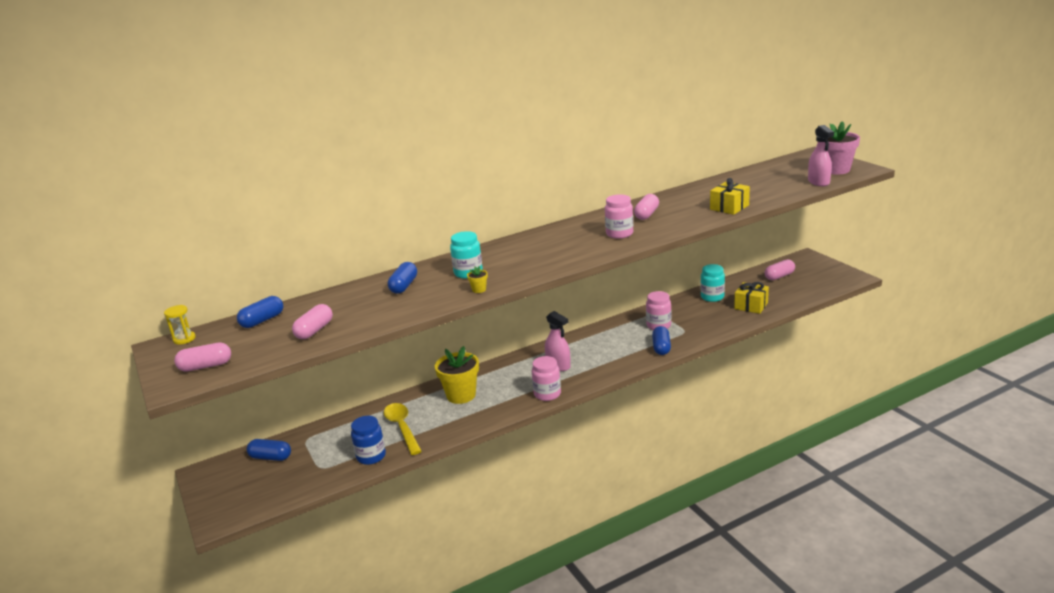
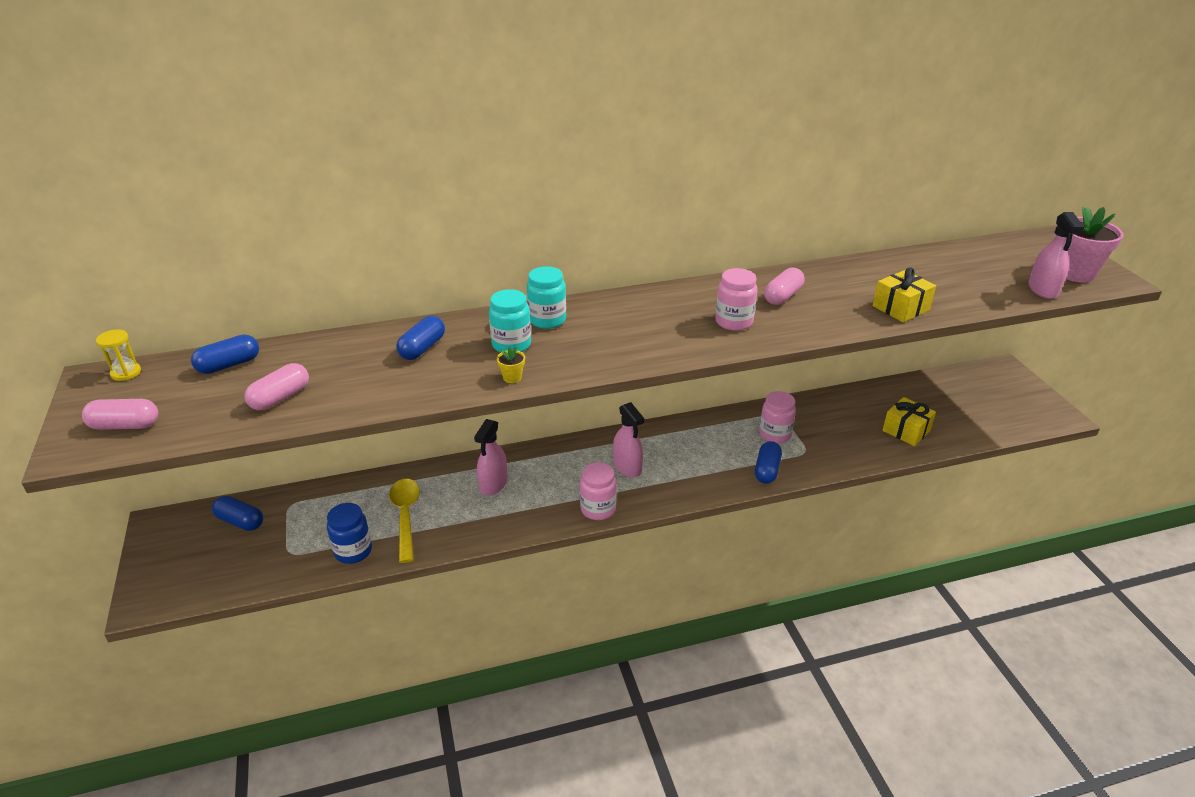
camera: 10 degrees right, 10 degrees up
yellow flower pot [435,346,479,404] -> pink spray bottle [474,419,507,496]
turquoise jar [701,264,725,302] -> turquoise jar moved to [527,266,566,329]
pink capsule [765,259,795,280] -> none

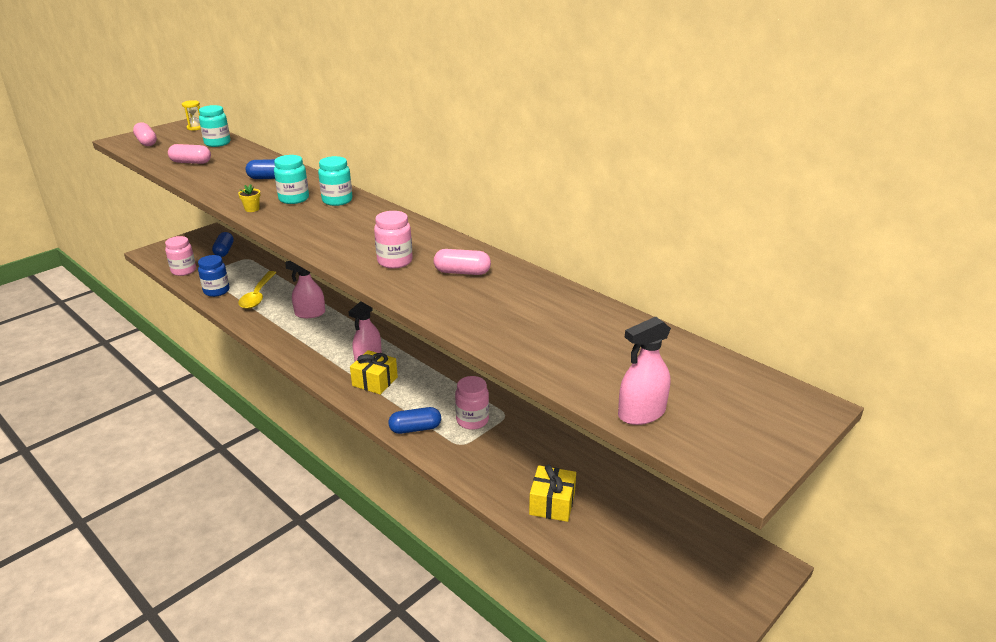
camera: 60 degrees right, 5 degrees down
blue capsule [191,335,259,374] -> turquoise jar [199,105,230,147]
yellow spoon [389,479,420,563] -> yellow spoon turned 135 degrees clockwise [239,271,277,309]
pink jar [580,462,617,520] -> pink jar moved to [165,236,196,276]
yellow gift [873,267,936,322] -> yellow gift moved to [350,350,398,395]
pink flower pot [1066,207,1124,282] -> none

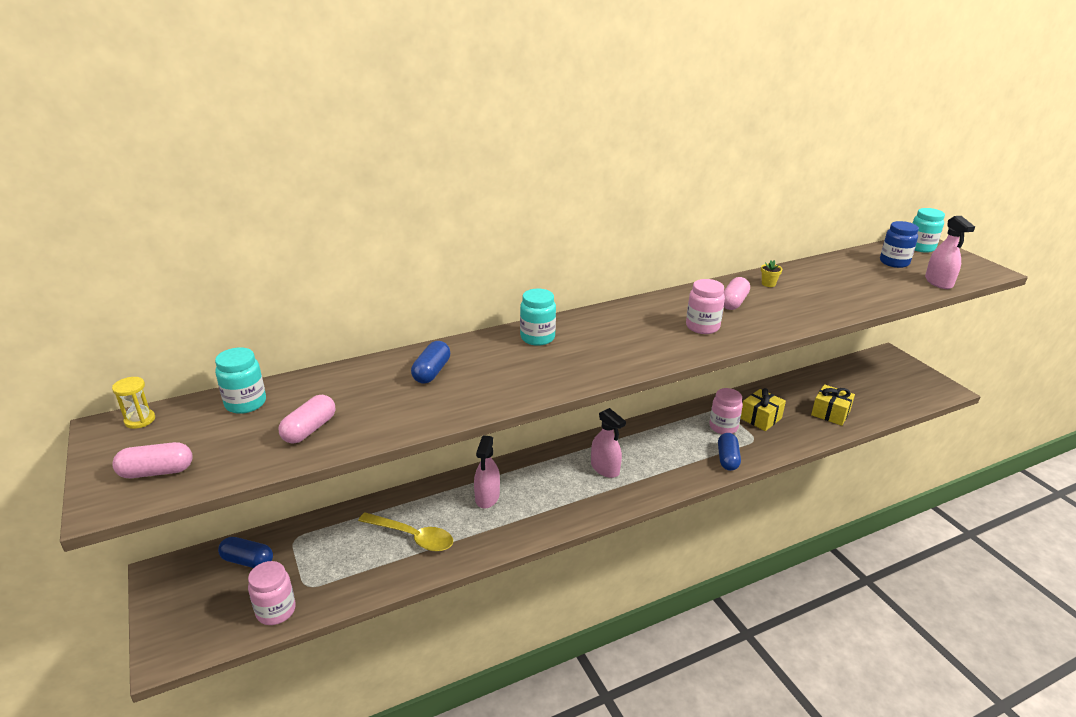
camera: 70 degrees left, 0 degrees up
blue jar [198,255,230,297] -> blue jar moved to [880,221,919,268]
yellow flower pot [238,185,260,212] -> yellow flower pot moved to [761,260,782,287]
turquoise jar [274,155,309,204] -> turquoise jar moved to [913,208,945,253]
yellow gift [350,350,398,395] -> yellow gift moved to [740,388,786,431]

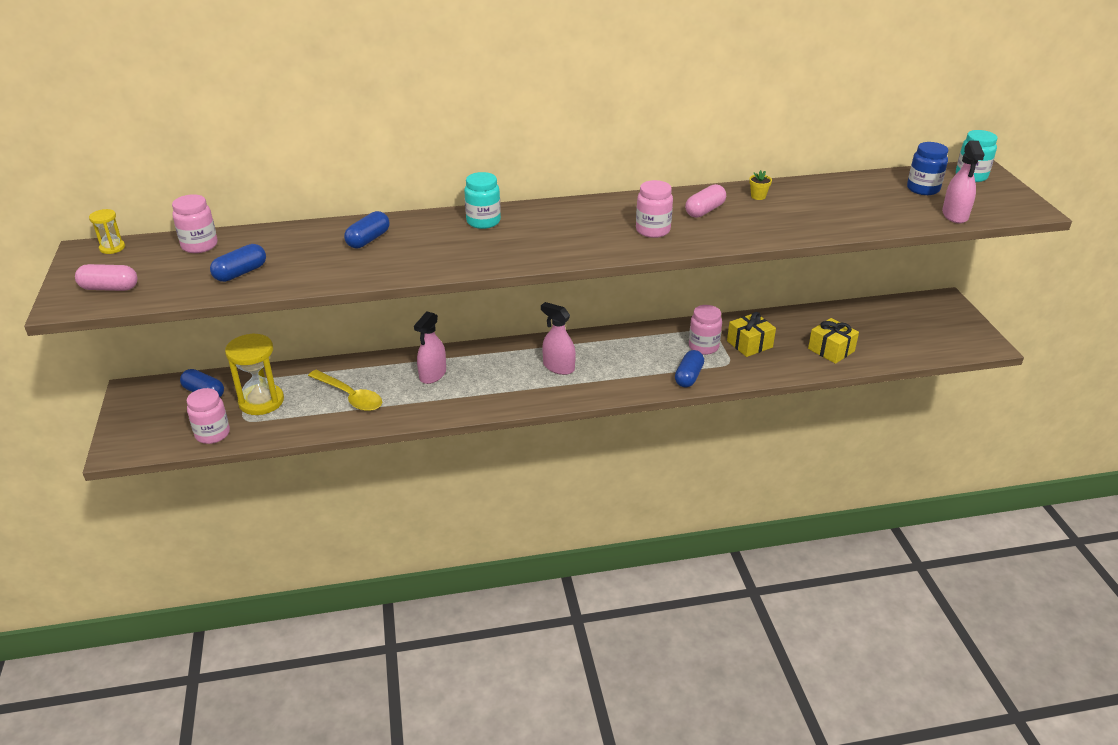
camera: 15 degrees right, 5 degrees up
turquoise jar [215,347,266,414] -> pink jar [172,194,218,253]
pink capsule [279,395,335,444] -> blue capsule [210,244,266,282]
pink spray bottle [591,408,626,478] -> pink spray bottle turned 150 degrees clockwise [541,302,576,375]
none -> yellow hourglass [225,333,284,415]

